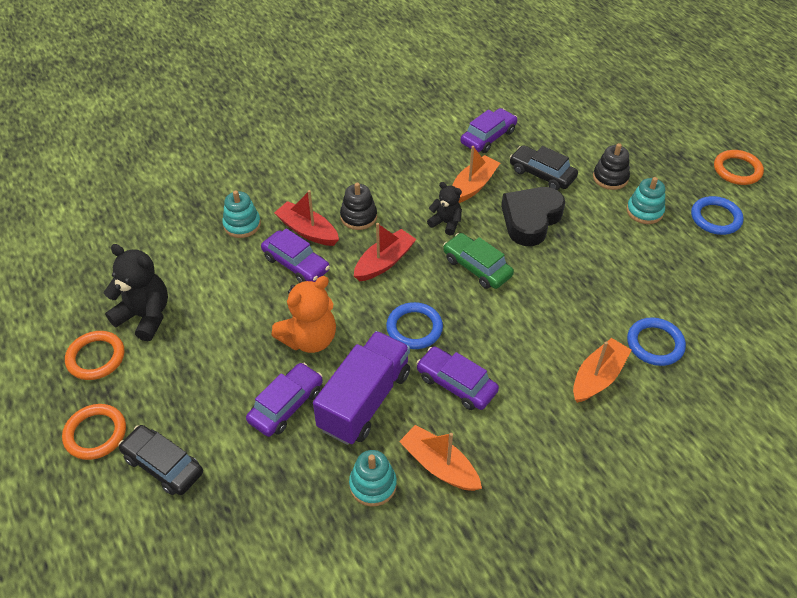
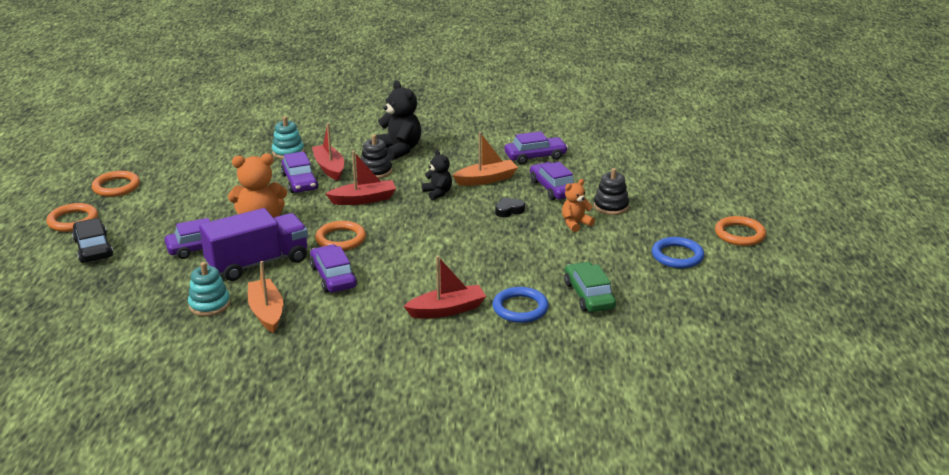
camera: 30 degrees right, 20 degrees down
black teddy bear [104,244,168,341] -> black teddy bear moved to [376,80,421,161]
blue ring [386,302,443,349] -> orange ring [315,221,366,251]
green car [443,233,514,289] -> green car moved to [564,262,616,312]
black heart [501,187,565,246] -> black heart [495,197,525,217], size x0.46
black car [510,145,578,190] -> purple car [530,162,574,200]
orange boat [573,338,631,403] -> red boat [404,256,486,318]
turquoise stacking toy [626,177,665,224] -> none
none -> orange teddy bear [562,179,595,232]

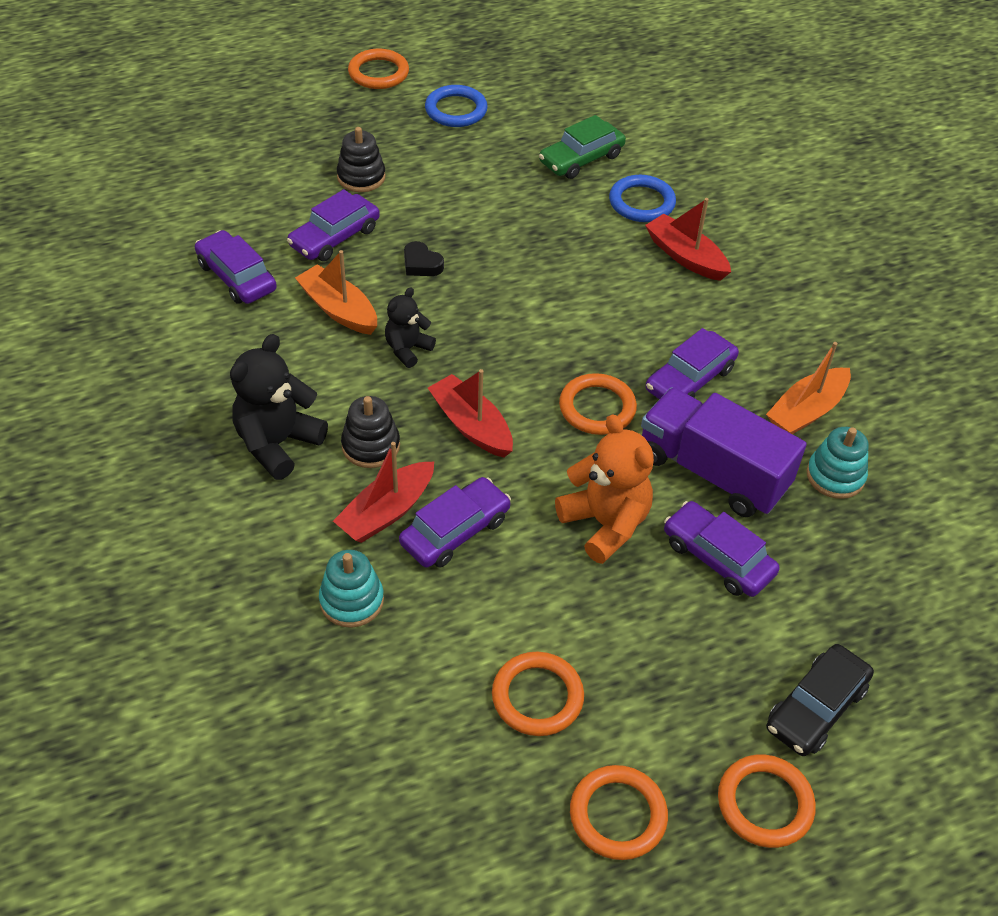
camera: 115 degrees left, 20 degrees up
orange teddy bear [562,179,595,232] -> none
none -> orange ring [492,652,584,736]

